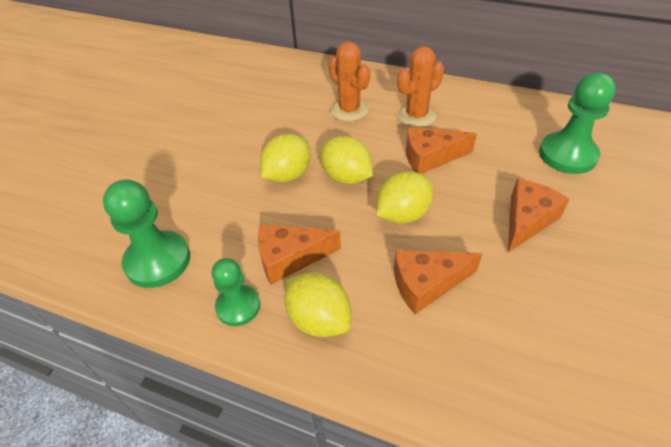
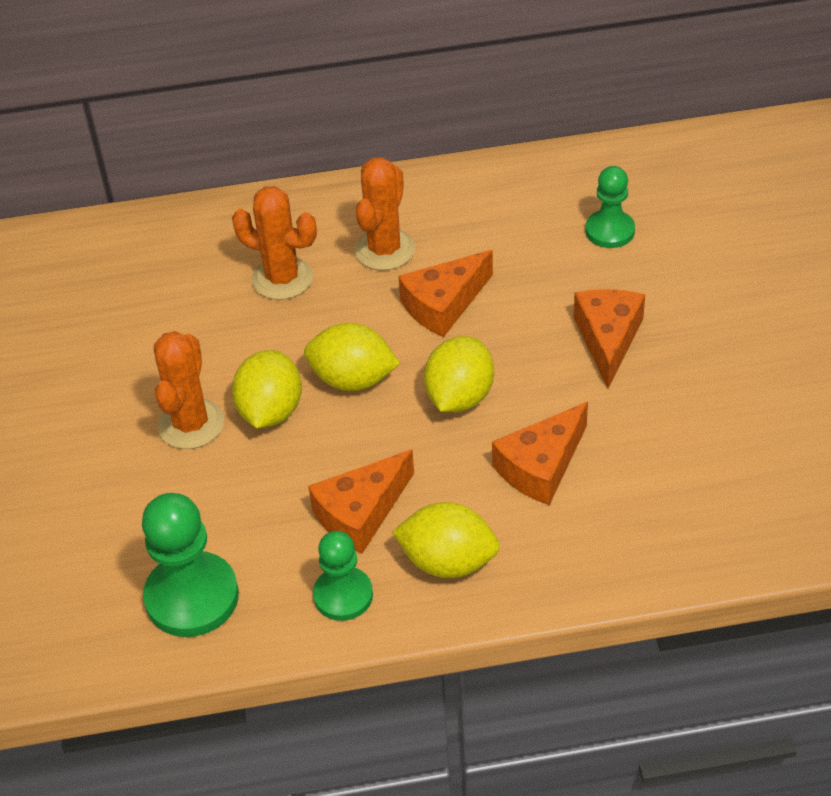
camera: 30 degrees left, 0 degrees up
green pawn [539,73,616,174] -> green pawn [586,166,635,248], size x0.63
none -> orange cactus [154,331,224,449]

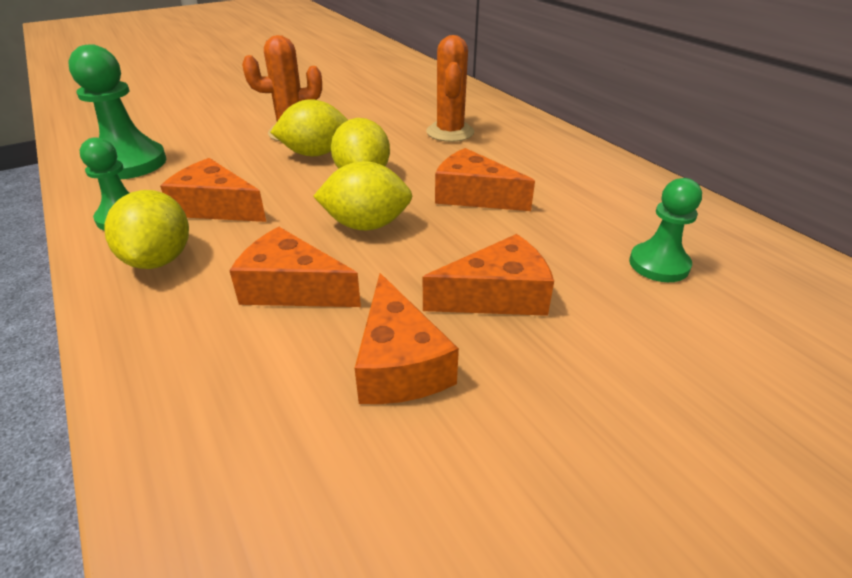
camera: 65 degrees right, 10 degrees down
orange cactus [355,157,415,270] -> none
none -> orange cheese [355,273,459,404]

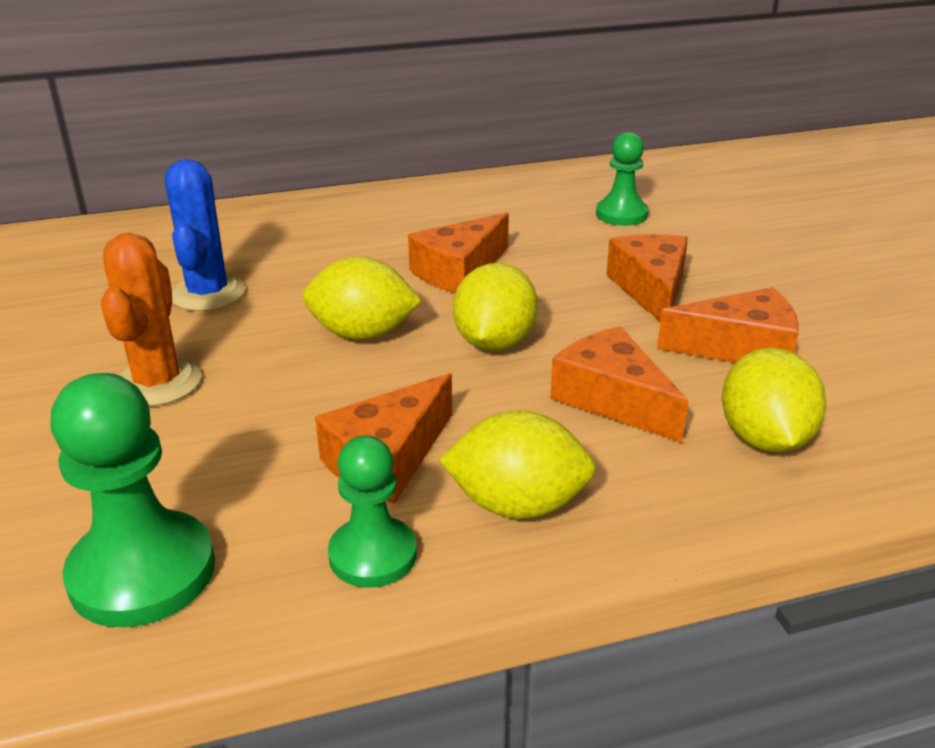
camera: 75 degrees left, 5 degrees down
orange cheese [229,227,361,307] -> orange cheese turned 105 degrees clockwise [550,326,688,443]
yellow lemon [270,99,348,156] -> yellow lemon moved to [722,348,826,453]
orange cactus [426,35,474,142] -> none
none -> blue cactus [165,159,245,311]

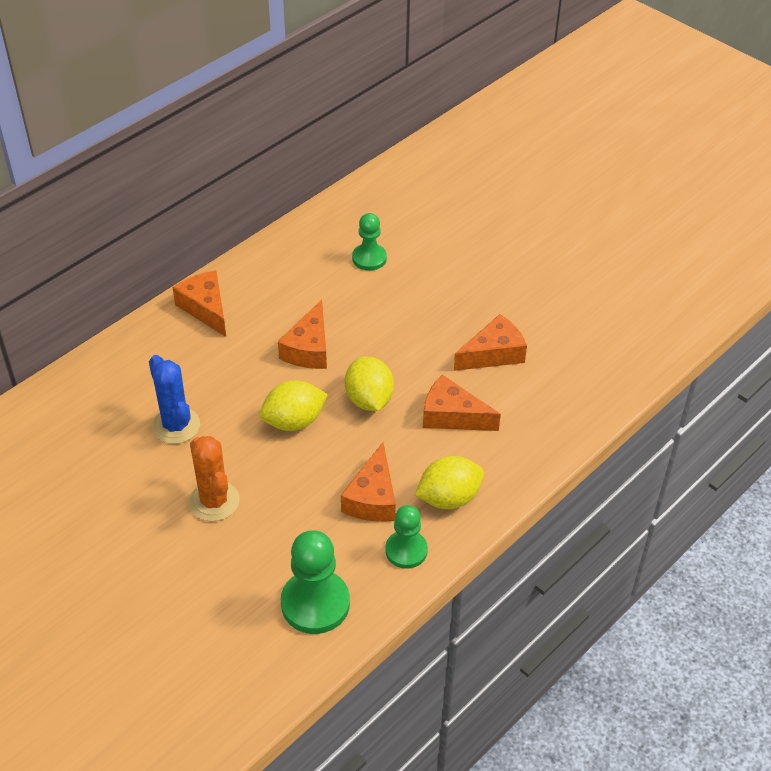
camera: 30 degrees left, 15 degrees up
orange cheese [606,234,688,322] -> orange cheese moved to [173,271,226,337]
yellow lemon [722,348,826,453] -> none

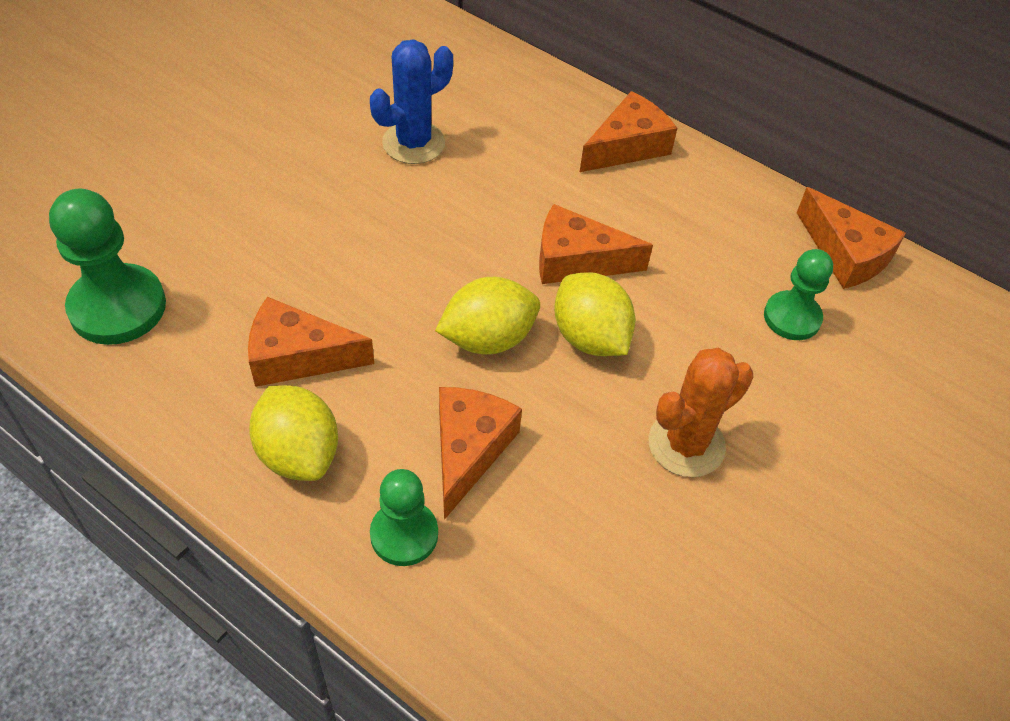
camera: 80 degrees right, 5 degrees up
orange cactus [189,436,240,521] -> orange cactus moved to [649,348,754,477]
yellow lemon [260,380,328,431] -> yellow lemon moved to [554,272,636,356]
green pawn [385,505,428,569] -> green pawn moved to [370,469,438,566]
orange cheese [454,314,527,371] -> orange cheese moved to [797,187,906,289]

